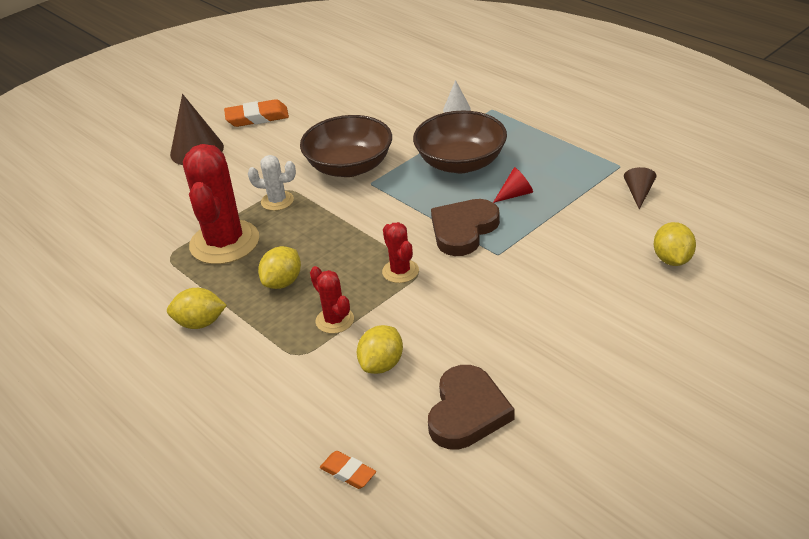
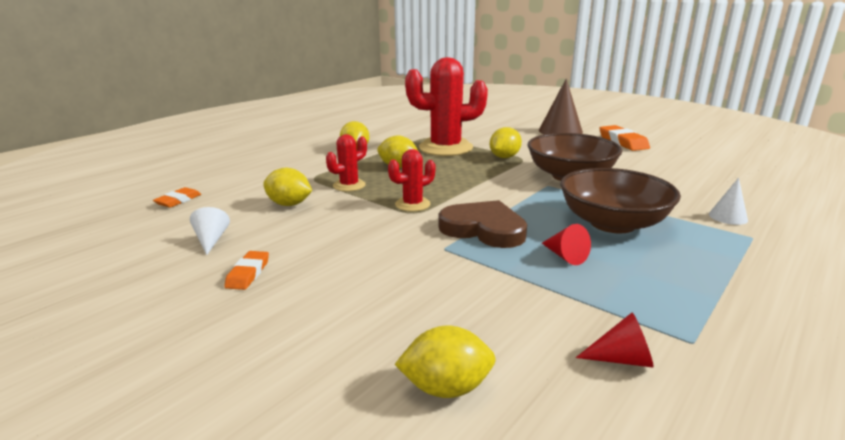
camera: 80 degrees right, 15 degrees down
white cactus [248,155,296,211] -> yellow lemon [490,127,522,158]
brown heart [428,365,515,449] -> white cone [190,207,230,255]
brown cone [624,167,656,209] -> red cone [576,313,654,368]
none -> orange eraser [224,251,269,290]

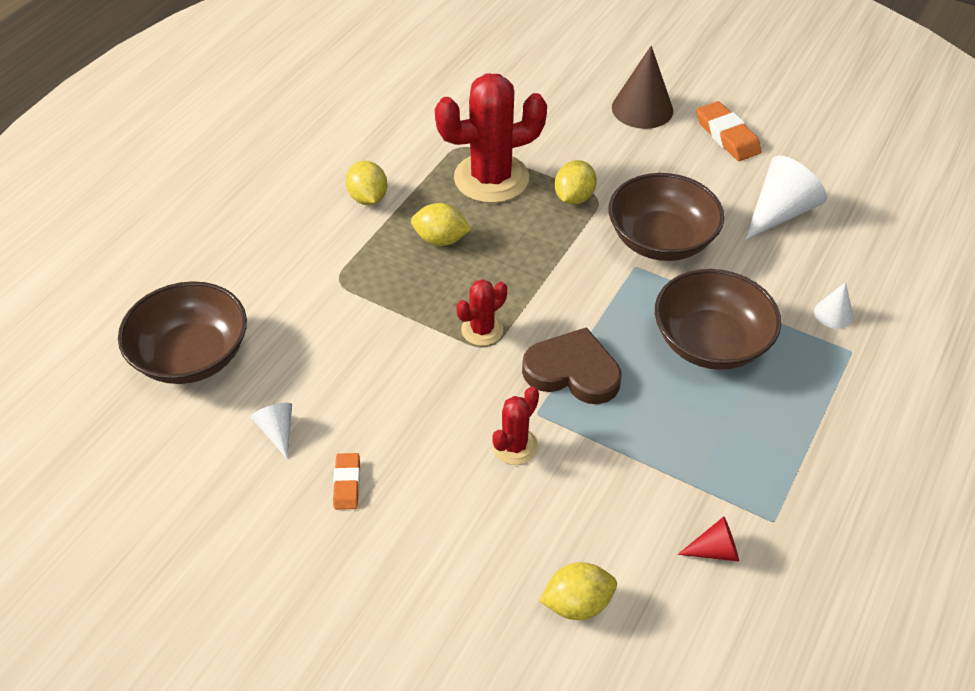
camera: 10 degrees left, 25 degrees up
orange eraser [153,187,201,208] -> brown bowl [118,281,247,384]
yellow lemon [263,168,312,206] -> none
red cactus [326,134,367,192] -> red cactus moved to [492,387,539,465]
red cone [542,224,591,265] -> none
none -> white cone [745,156,827,240]

